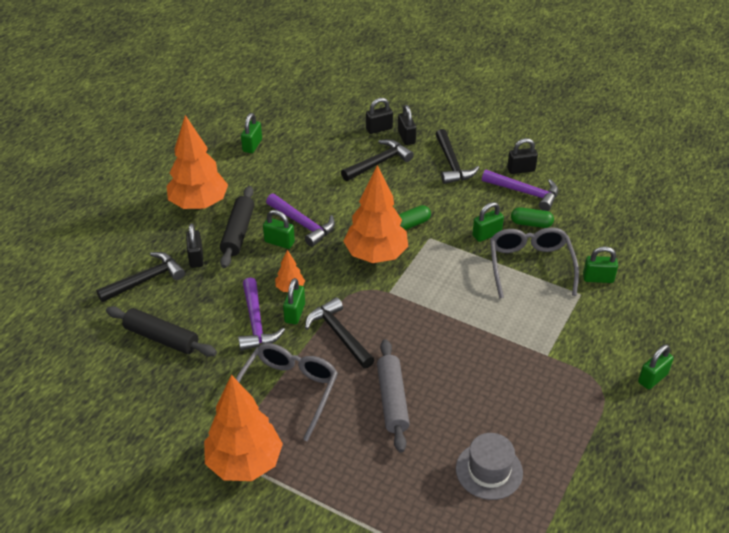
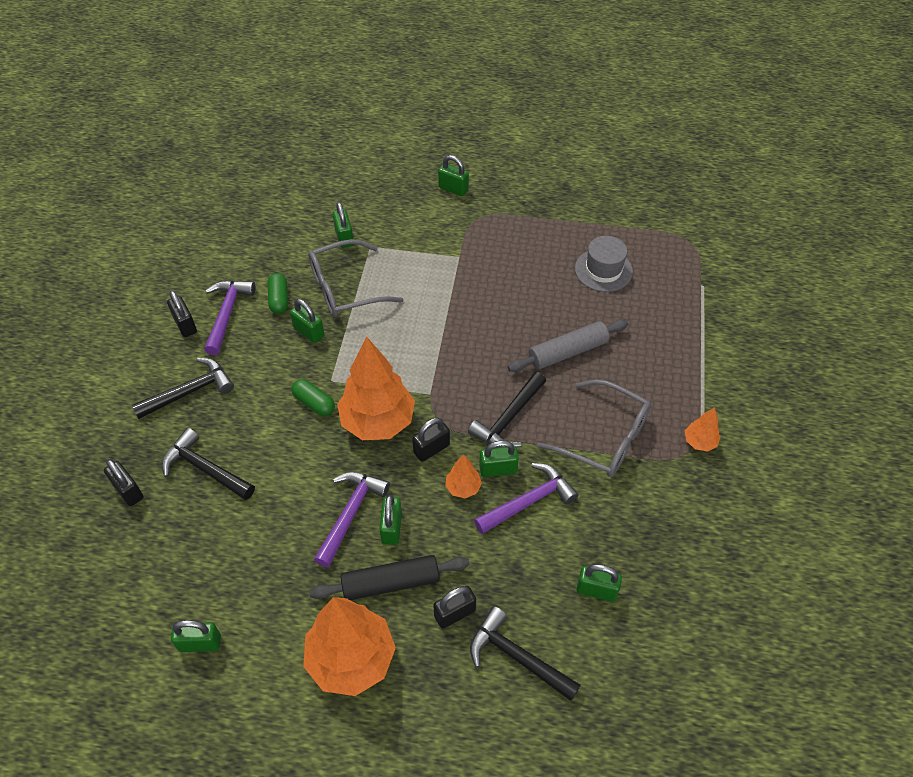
camera: 110 degrees left, 10 degrees up
black rolling pin [106,306,217,357] -> green padlock [576,564,622,602]
orange tree [204,375,283,481] -> orange tree [685,407,720,452], size x0.45
grey glasses [236,343,338,442] -> grey glasses turned 150 degrees counterclockwise [537,379,651,477]
black padlock [398,105,416,145] -> black padlock moved to [412,417,450,462]

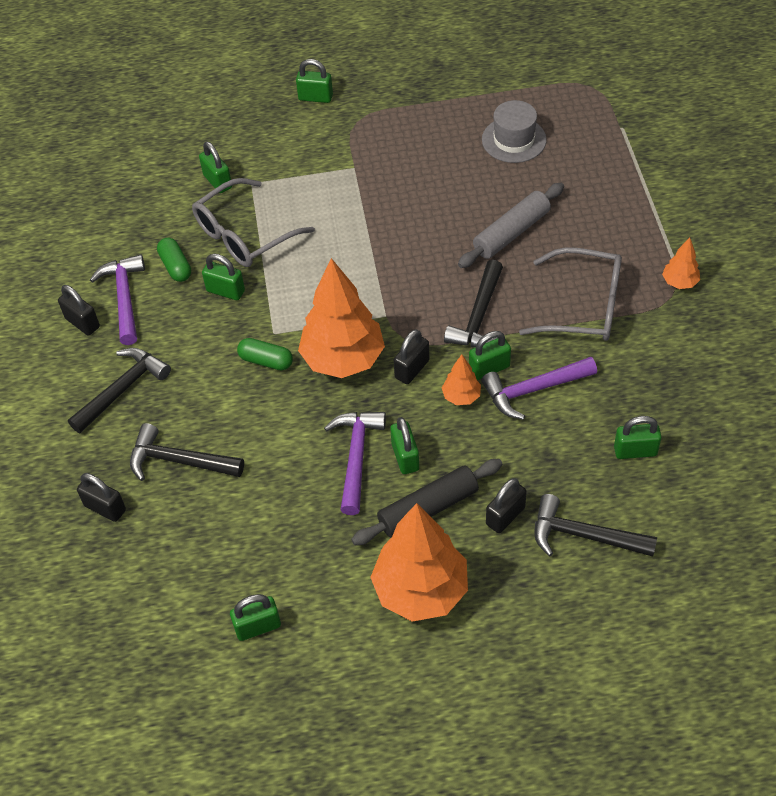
camera: 15 degrees left, 0 degrees up
purple hammer [474,463,578,534] -> purple hammer turned 150 degrees counterclockwise [481,357,597,420]

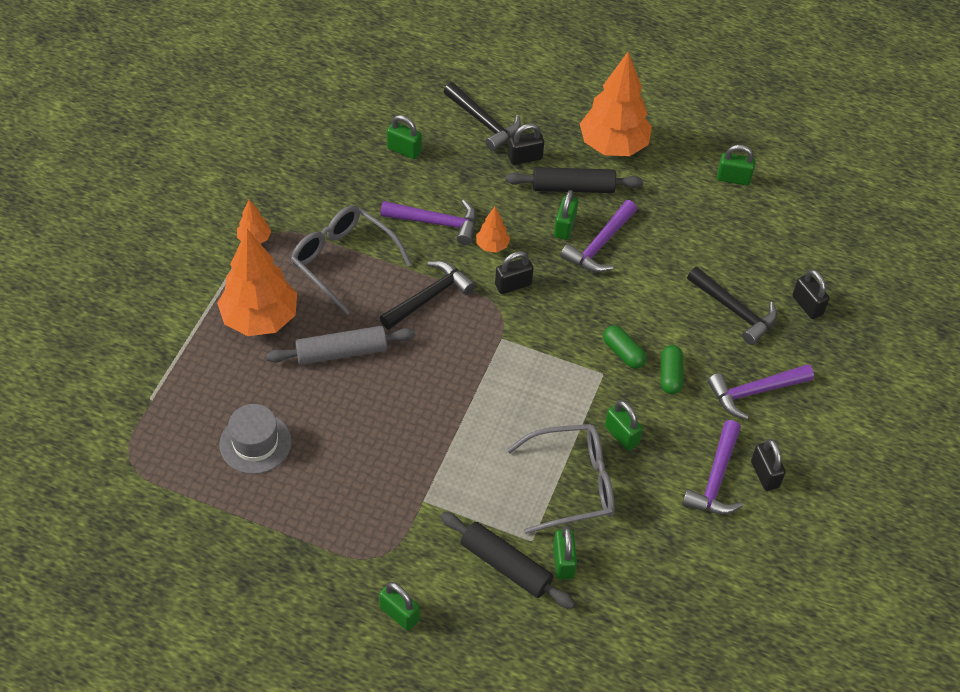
camera: 155 degrees left, 0 degrees up
black hammer [68,348,171,433] -> purple hammer [708,364,814,420]
green capsule [157,238,191,282] -> green capsule moved to [661,345,683,394]
orange tree [298,258,385,378] -> orange tree moved to [217,229,297,336]
green padlock [469,331,511,380] -> none
none -> black rolling pin [440,512,575,609]

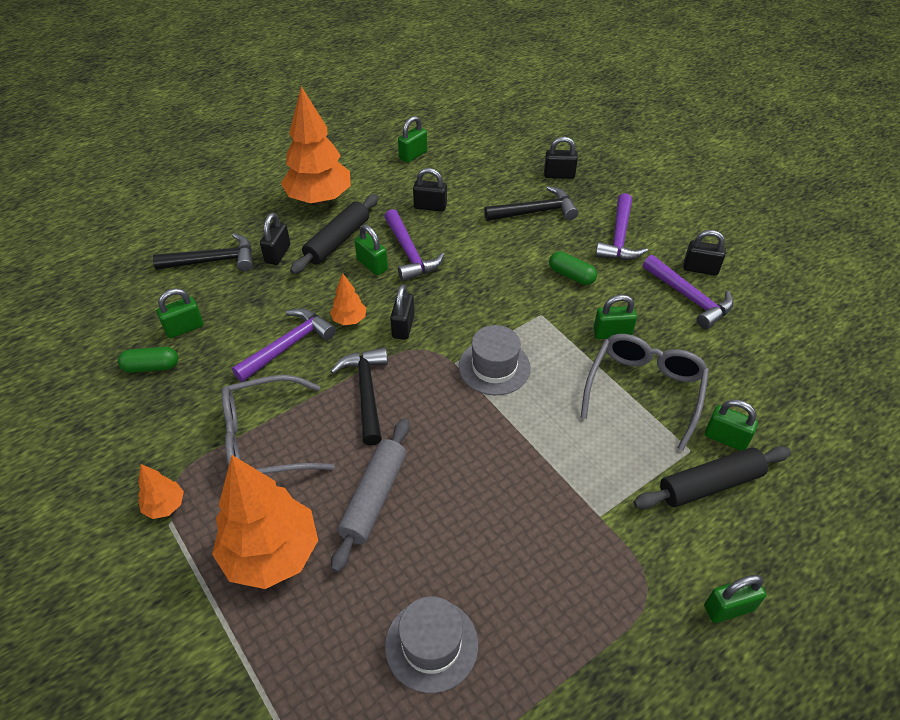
camera: 55 degrees left, 5 degrees down
green capsule [603,325,647,369] -> green capsule moved to [118,347,178,373]
none -> black padlock [413,168,447,212]
none -> grey hat [459,325,531,395]

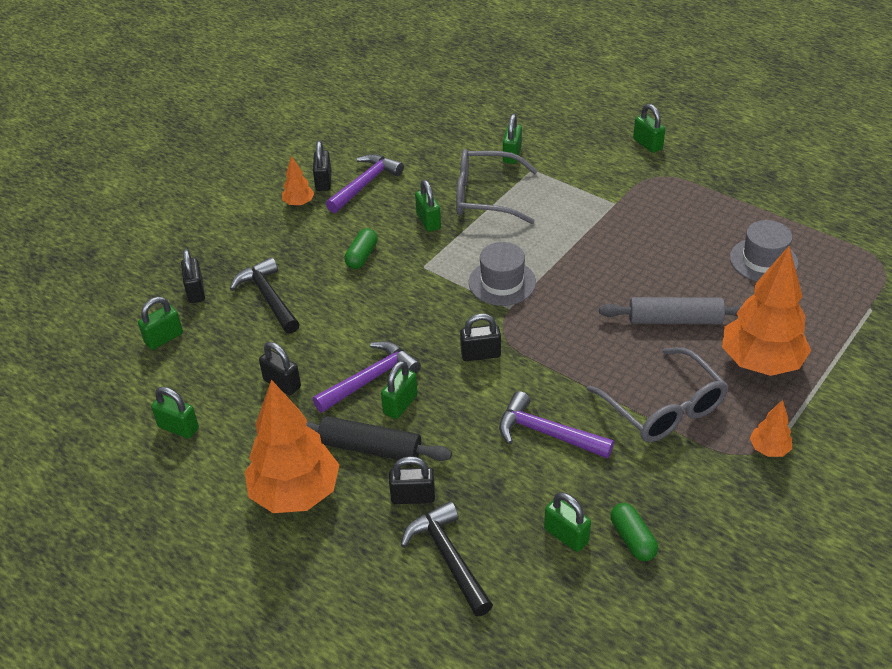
camera: 105 degrees left, 5 degrees down
orange tree [330,273,366,325] -> orange tree moved to [282,156,315,206]
black hammer [331,347,388,446] -> none
black padlock [413,168,447,212] -> black padlock turned 45 degrees counterclockwise [259,342,301,395]
purple hammer [595,193,648,260] -> none
black rolling pin [633,446,791,509] -> none
none -> green padlock [138,297,183,350]

